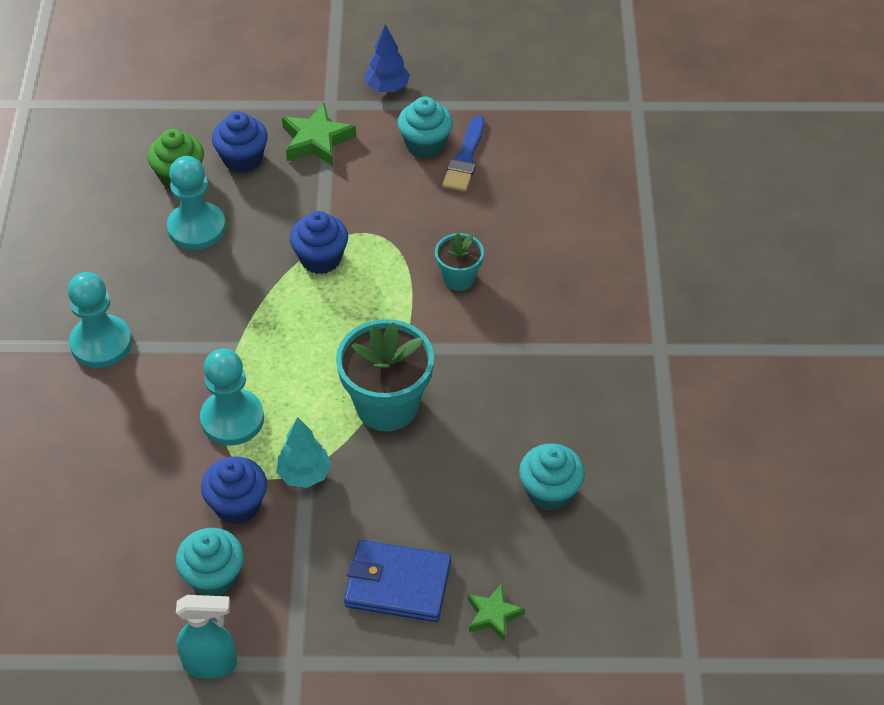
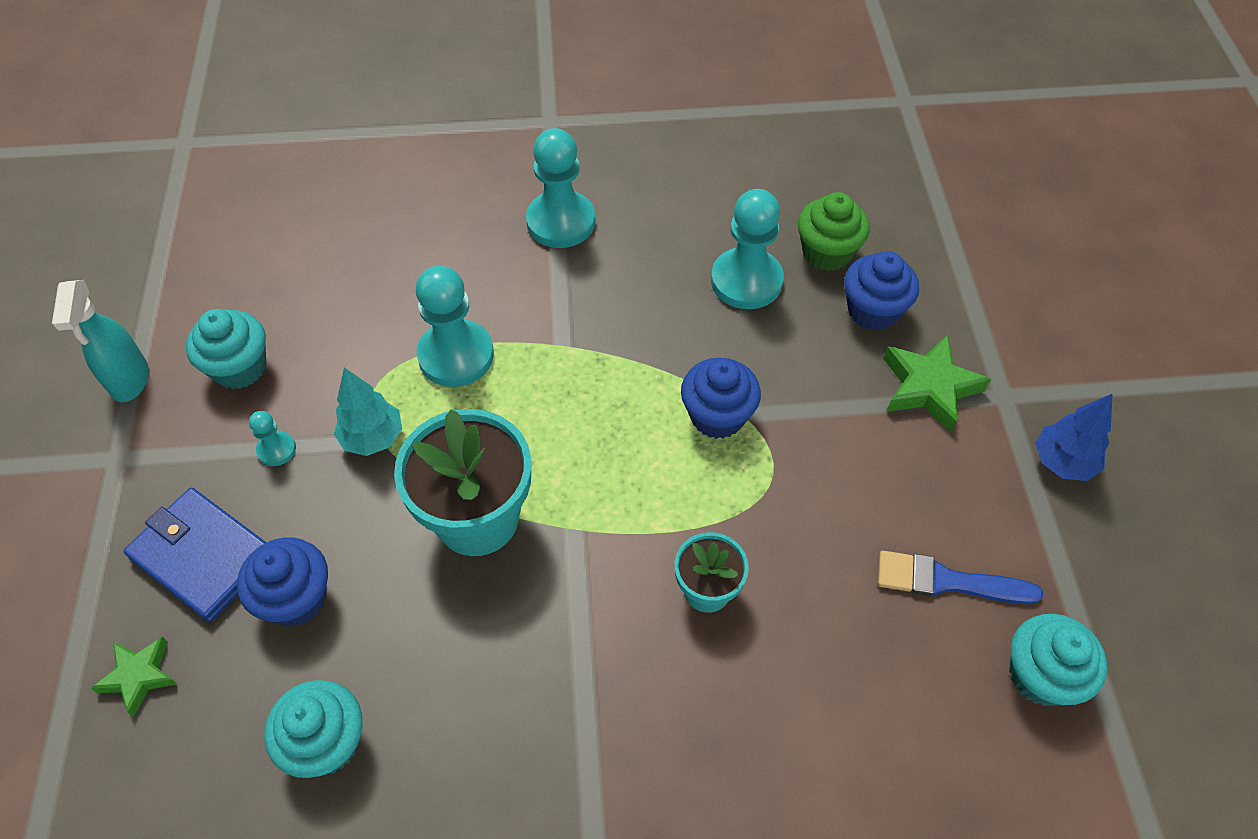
camera: 85 degrees right, 5 degrees up
blue cupcake [201,456,267,524] -> blue cupcake moved to [237,537,328,626]
blue wallet [344,540,451,622] -> blue wallet turned 60 degrees counterclockwise [123,488,266,622]
turquoise cupcake [398,97,453,158] -> turquoise cupcake moved to [1009,614,1107,706]
none -> turquoise pawn [249,411,296,466]

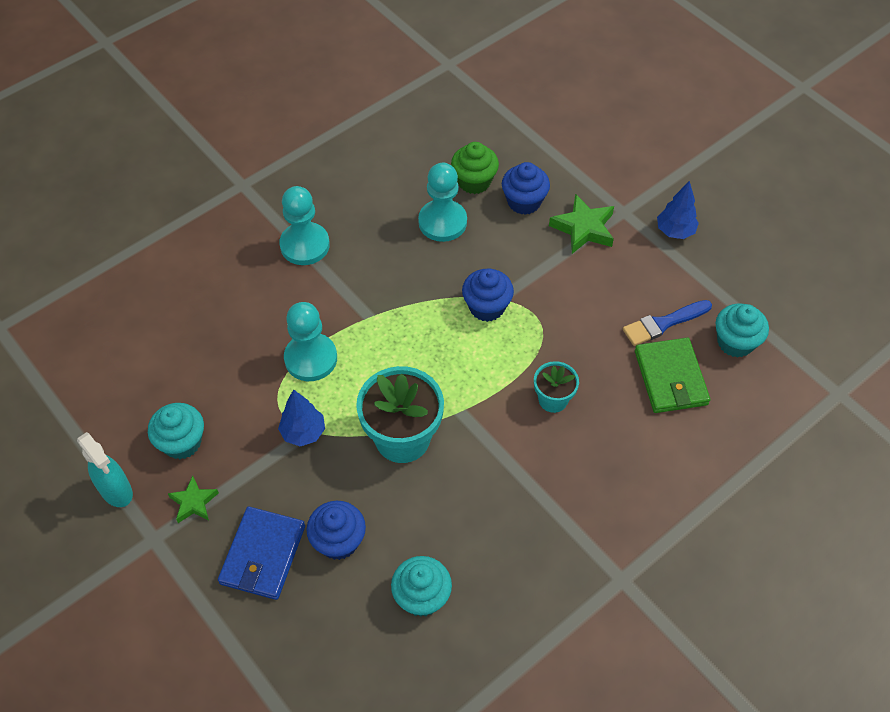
camera: 35 degrees left, 0 degrees up
green star [91,637,177,717] -> green star moved to [168,476,219,523]
blue wallet [123,488,266,622] -> blue wallet turned 75 degrees counterclockwise [218,507,305,600]
turquoise pawn [249,411,296,466] -> none
turquoise tree [334,367,402,456] -> blue tree [278,390,325,446]
none -> green wallet [635,338,710,413]

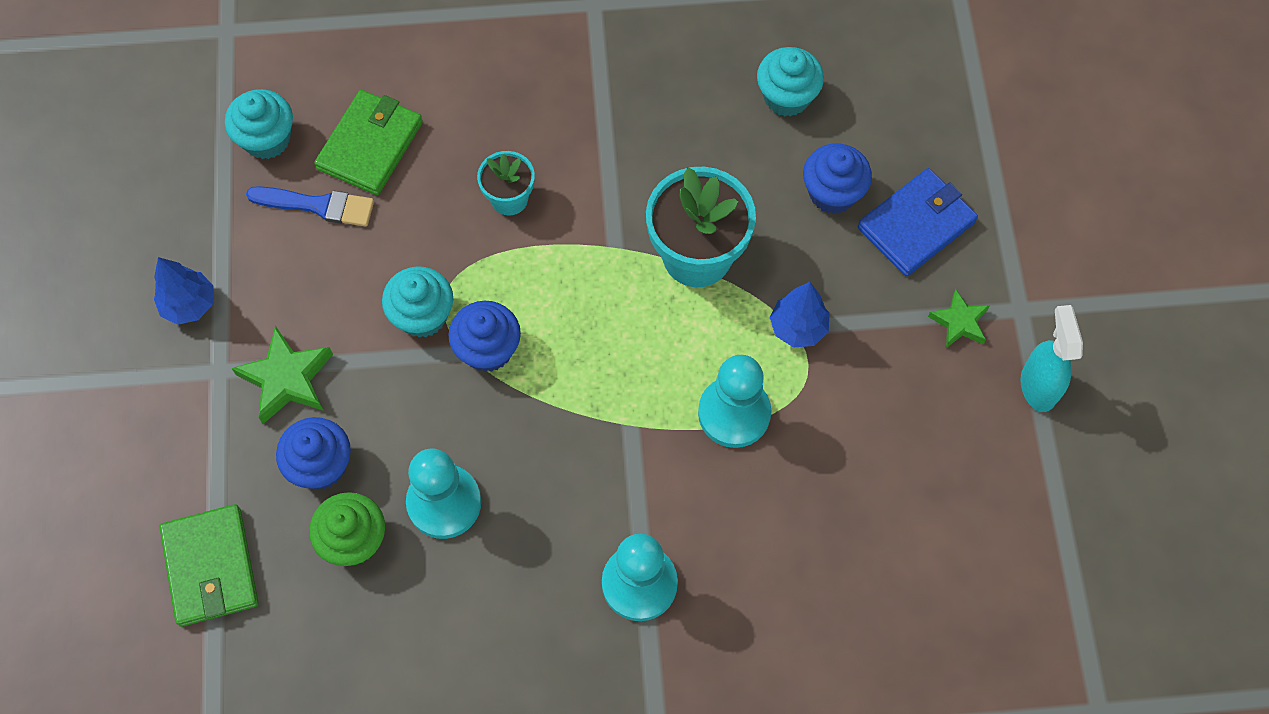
camera: 145 degrees left, 10 degrees up
turquoise cupcake [148,403,204,459] -> turquoise cupcake moved to [382,266,453,338]
none -> green wallet [159,504,259,627]

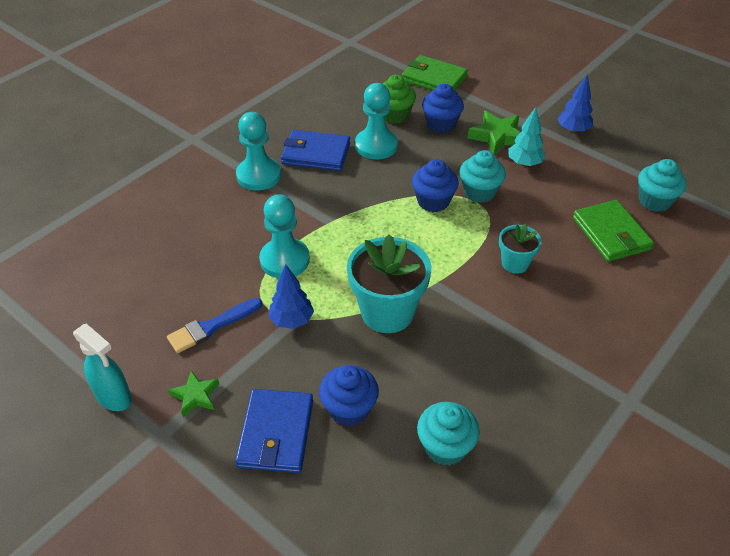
camera: 135 degrees right, 20 degrees down
blue brush [246,186,374,227] -> blue brush moved to [167,298,262,353]
none -> blue wallet [281,130,350,171]
none -> turquoise tree [509,107,546,167]

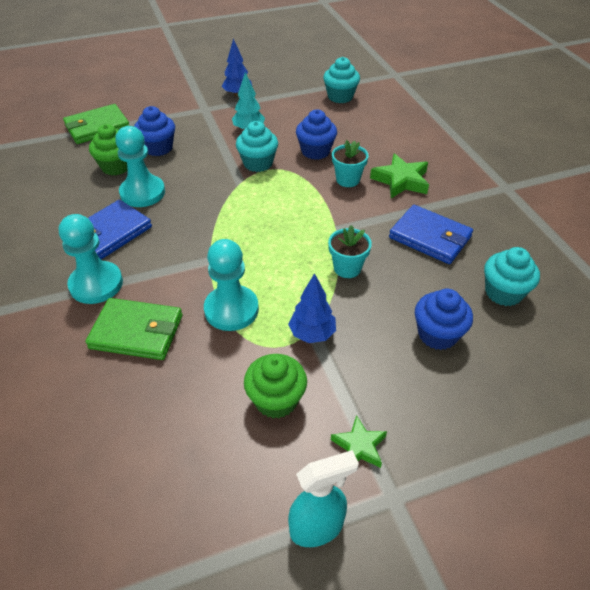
camera: 60 degrees left, 0 degrees up
blue brush [167,298,262,353] -> green cupcake [244,354,307,419]
blue wallet [235,389,313,473] -> blue wallet moved to [389,205,473,264]
turquoise flower pot [347,235,431,333] -> turquoise flower pot [328,225,372,278], size x0.54
blue cupcake [412,159,459,212] -> blue cupcake moved to [296,110,337,160]
green star [467,111,520,155] -> green star moved to [370,153,429,198]
green wallet [573,200,654,262] -> green wallet moved to [85,298,183,360]

